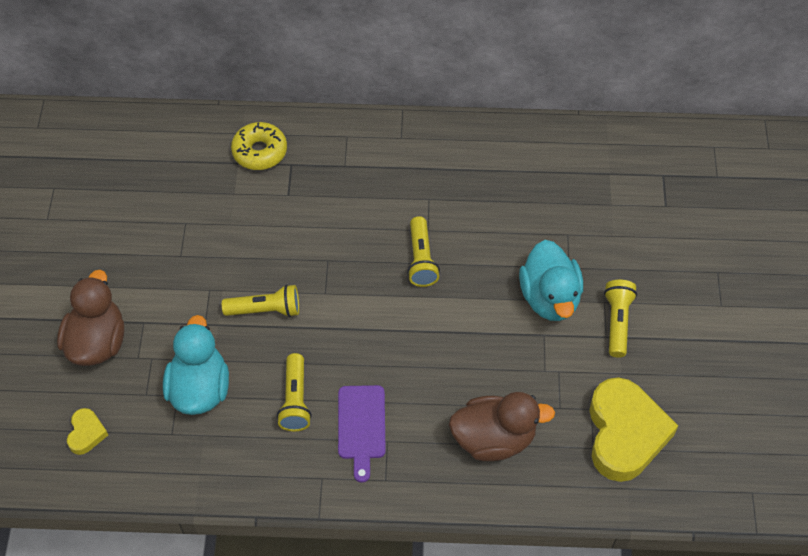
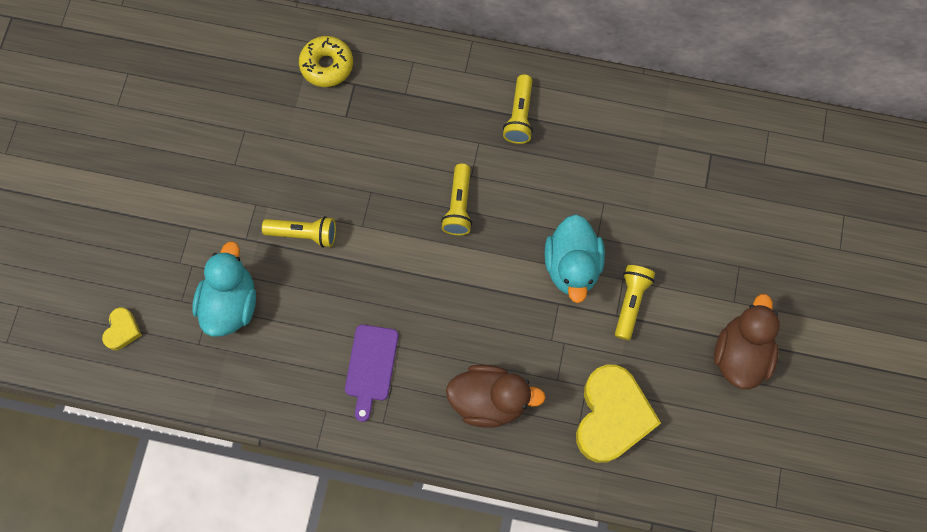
camera: 10 degrees right, 15 degrees up
brown duck [57,270,124,366] -> brown duck moved to [714,294,780,389]
yellow flashlight [277,353,312,431] -> yellow flashlight moved to [503,74,533,144]

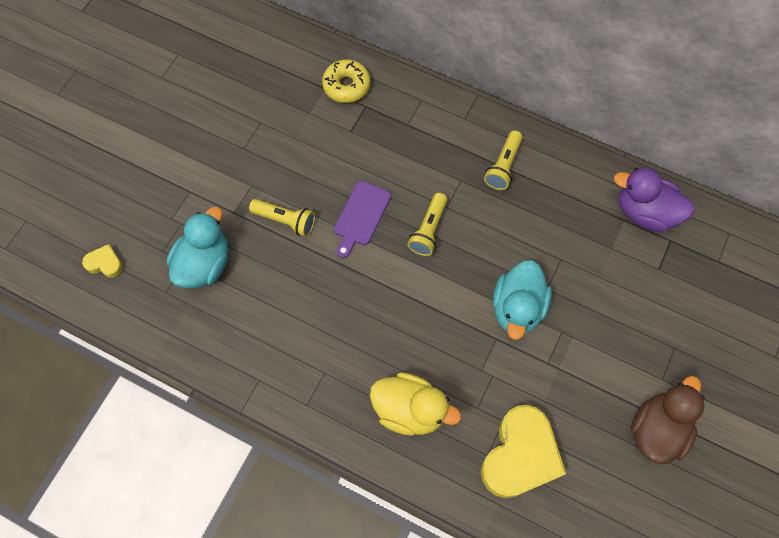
camera: 15 degrees right, 5 degrees down
yellow heart [102,307,142,350] -> yellow heart turned 105 degrees counterclockwise [82,244,123,278]
purple cutting board [345,325,398,422] -> purple cutting board moved to [334,181,391,258]
brown duck [446,364,546,428] -> yellow duck [370,372,461,436]
yellow flashlight [615,265,655,340] -> none
none -> purple duck [614,168,695,232]

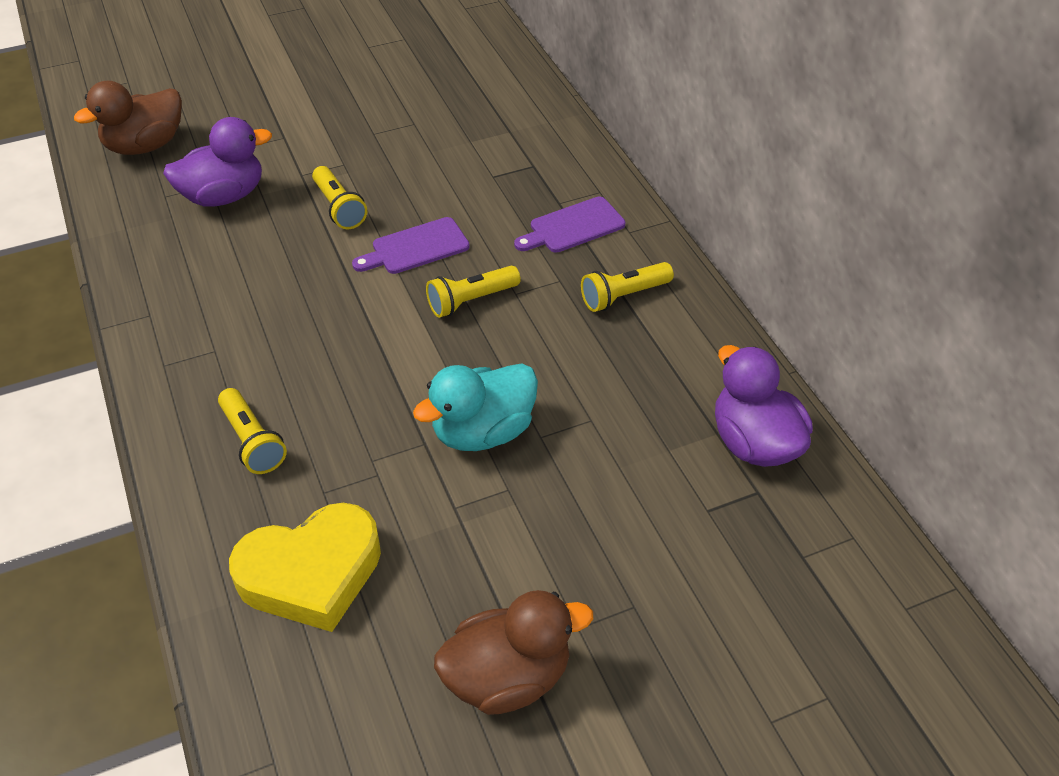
camera: 40 degrees right, 20 degrees down
yellow heart [82,244,123,278] -> brown duck [74,81,182,155]
turquoise duck [167,207,228,289] -> purple duck [163,117,272,207]
yellow donut [322,59,370,103] -> none
yellow duck [370,372,461,436] -> yellow flashlight [218,388,287,474]
none -> purple cutting board [514,197,625,253]

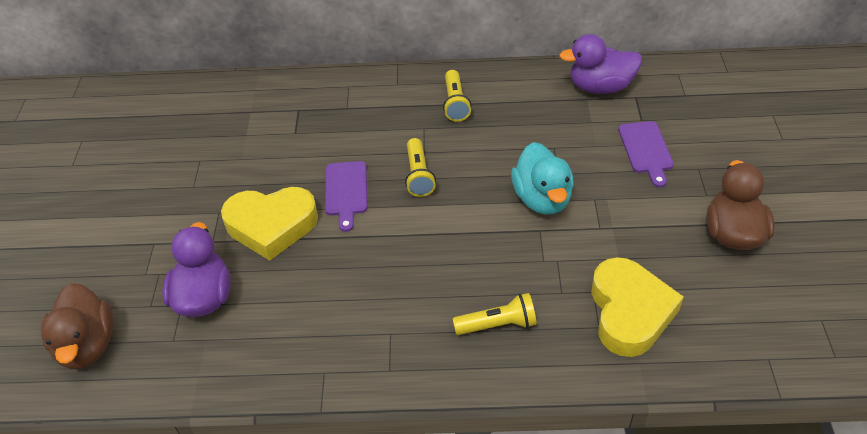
camera: 65 degrees left, 0 degrees up
yellow flashlight [312,166,367,229] -> yellow heart [221,187,318,261]
purple cutting board [514,197,625,253] -> purple cutting board moved to [618,121,674,187]

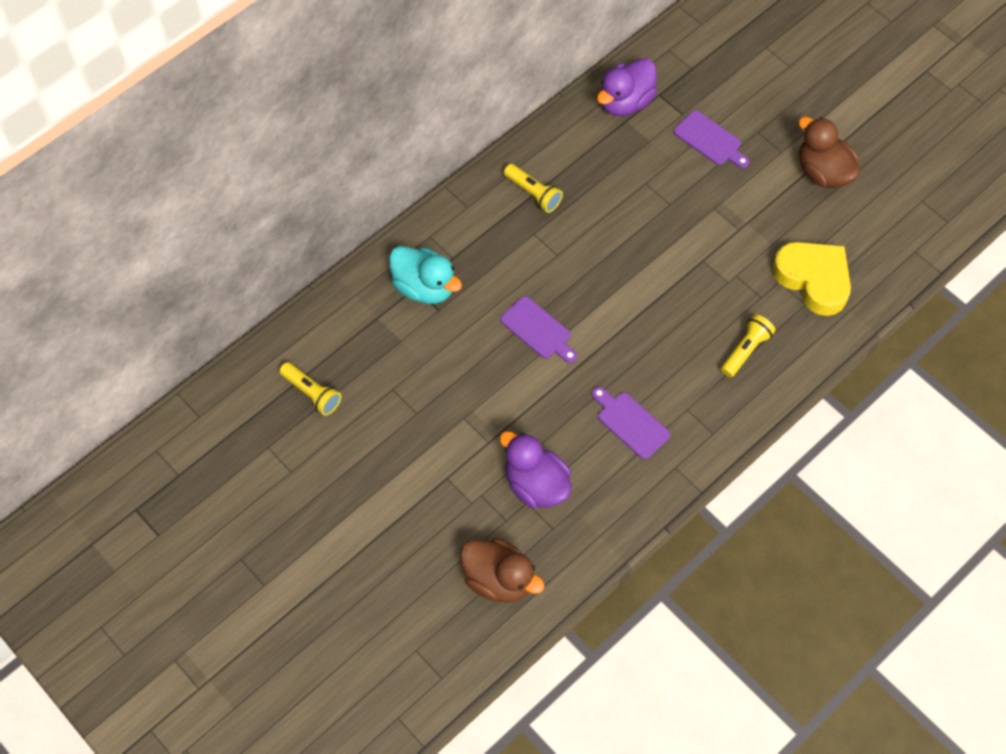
camera: 45 degrees left, 15 degrees up
yellow heart [221,187,318,261] -> none
yellow flashlight [405,138,436,197] -> yellow flashlight moved to [279,362,341,416]
turquoise duck [511,142,574,214] -> turquoise duck moved to [389,246,462,304]
none -> purple cutting board [592,387,671,459]

